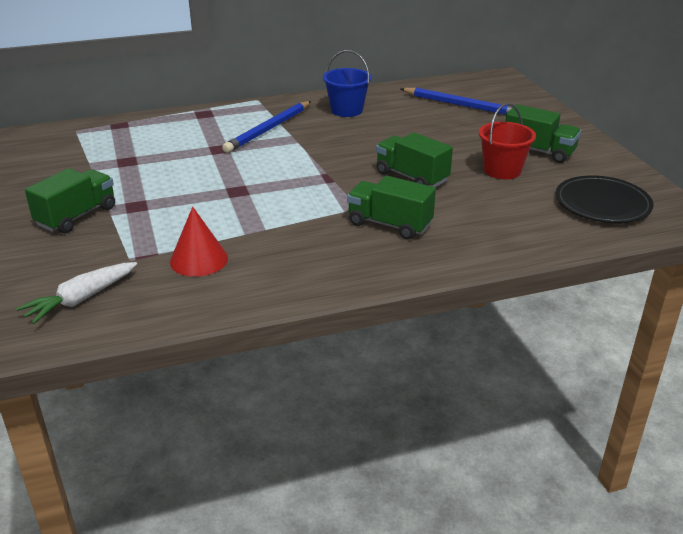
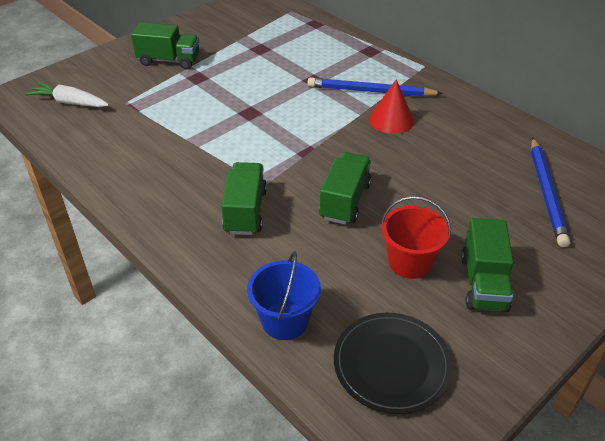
camera: 65 degrees right, 10 degrees up
red cone [170,207,228,277] -> red cone moved to [369,79,414,134]
blue bucket [323,50,372,117] -> blue bucket moved to [247,251,321,340]

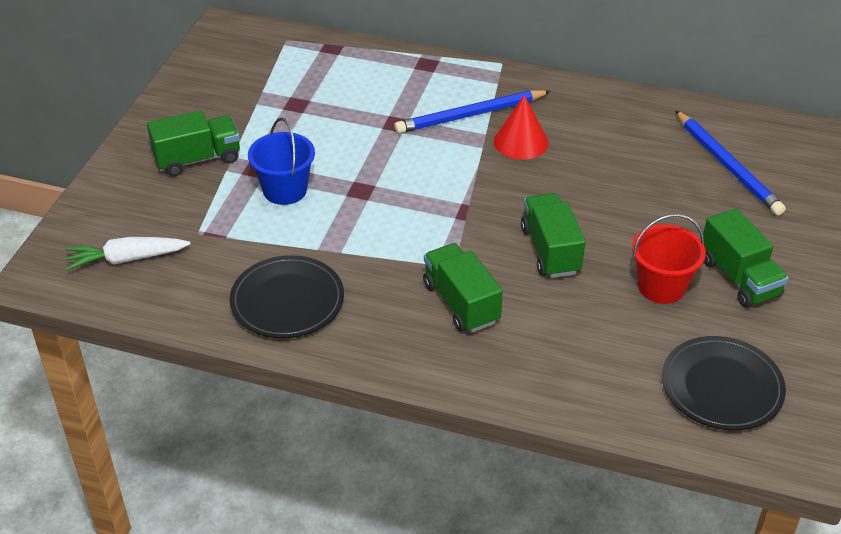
camera: 30 degrees left, 0 degrees up
blue bucket [247,251,321,340] -> blue bucket moved to [248,118,315,205]
none -> black plate [229,255,344,338]

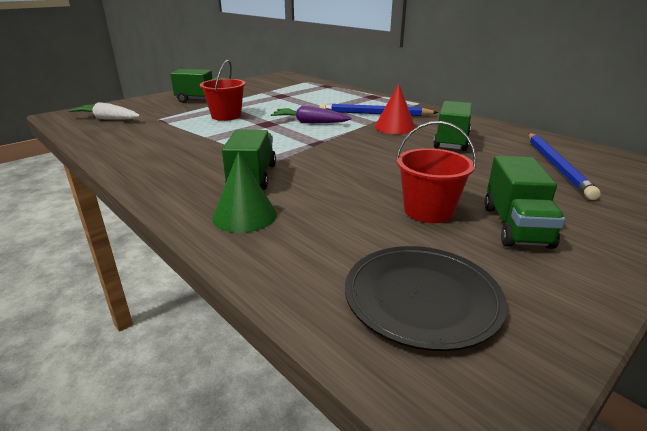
camera: 30 degrees right, 15 degrees down
black plate [229,255,344,338] -> none
blue bucket [248,118,315,205] -> red bucket [200,60,246,121]
green truck [521,193,585,278] -> green truck moved to [433,101,472,151]
none -> green cone [212,152,277,233]
none -> purple carrot [271,106,351,123]

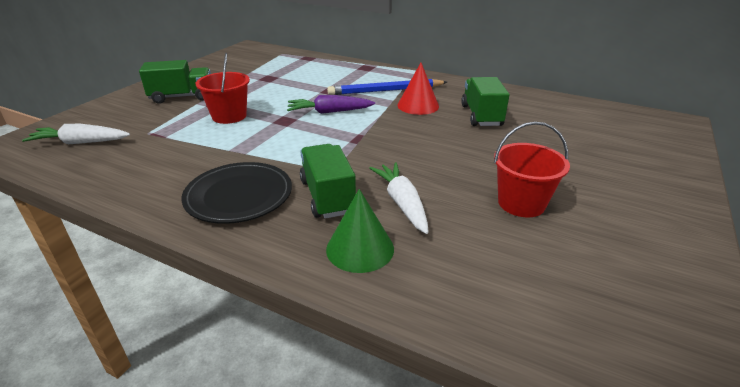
camera: 20 degrees left, 5 degrees up
black plate [345,246,507,351] -> black plate moved to [181,162,292,224]
green truck [485,156,565,249] -> none
blue pencil [528,133,601,200] -> none
none -> white carrot [369,162,429,234]

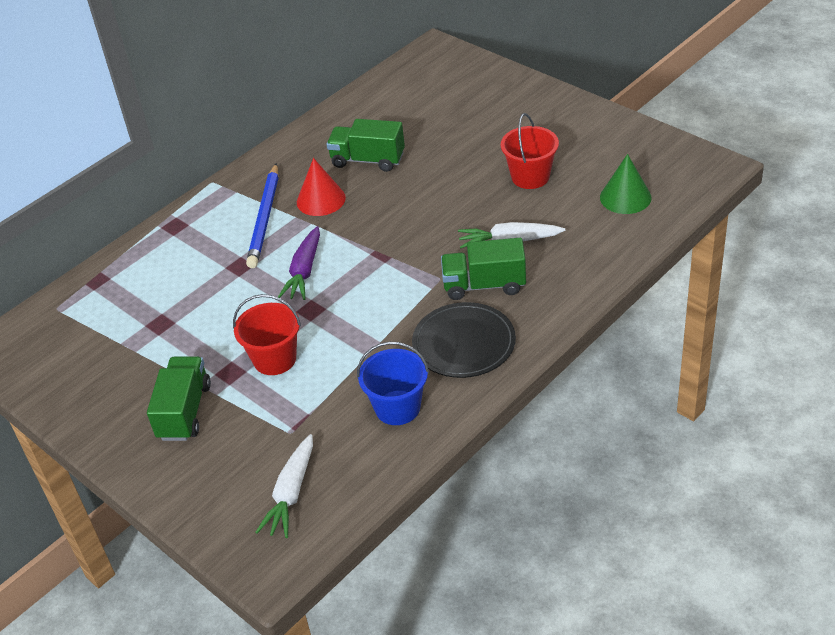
camera: 70 degrees left, 10 degrees up
green cone [326,189,394,273] -> green cone moved to [600,154,652,214]
none -> blue bucket [357,342,429,425]

